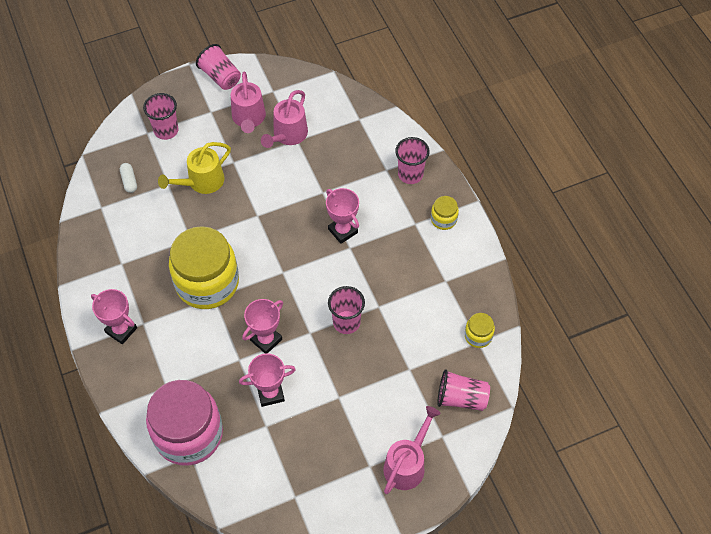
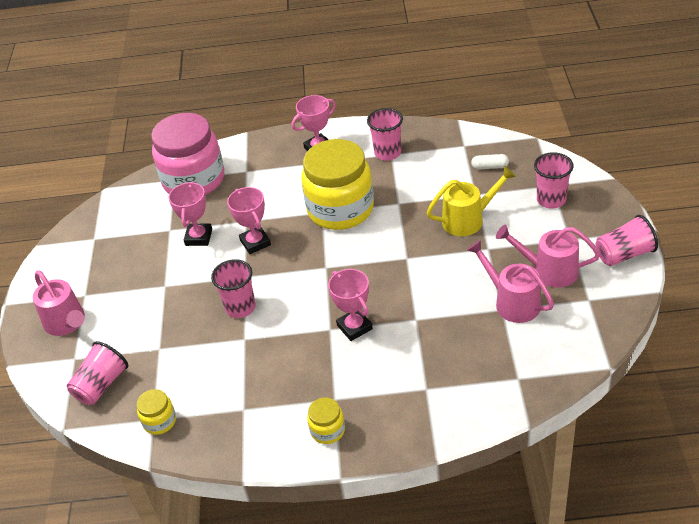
camera: 115 degrees right, 15 degrees down
yellow watering can [158,142,231,194] -> yellow watering can turned 90 degrees clockwise [426,166,516,236]
pink trophy [326,188,359,244] -> pink trophy turned 75 degrees clockwise [328,269,373,341]
pink cup [395,137,430,184] -> pink cup moved to [367,108,403,161]

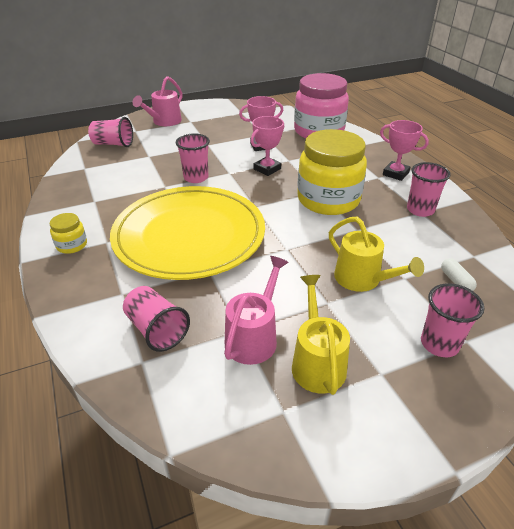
camera: 65 degrees right, 5 degrees down
yellow jar [137,389,176,435] -> none
pink trophy [328,269,373,341] -> yellow plate [110,186,265,280]
pink watering can [496,225,600,288] -> yellow watering can [292,275,350,395]
pink cup [596,215,658,266] -> pink cup moved to [123,286,190,352]

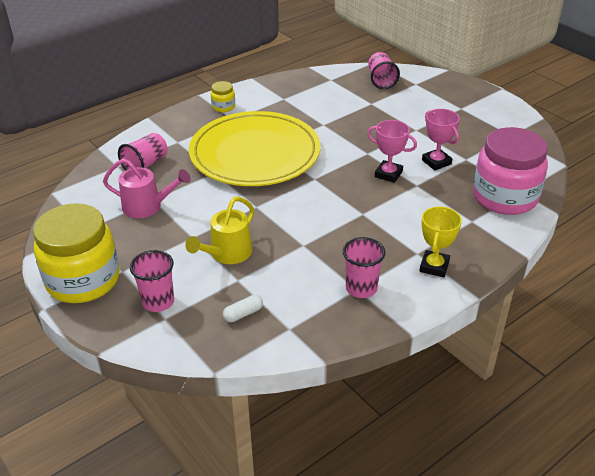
camera: 75 degrees right, 0 degrees up
pink watering can [133,76,182,126] -> none
pink cup [176,133,210,183] -> none
yellow watering can [292,275,350,395] -> none
yellow jar [297,129,367,215] -> yellow jar moved to [33,203,120,303]
pink trophy [380,120,429,181] -> yellow trophy [419,207,462,277]

